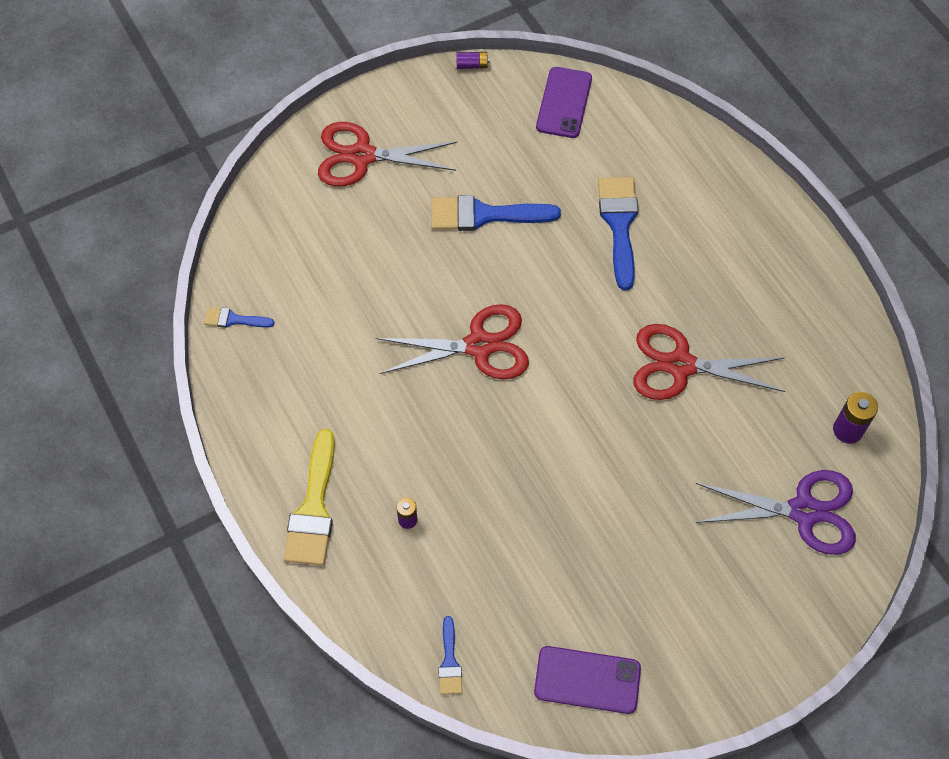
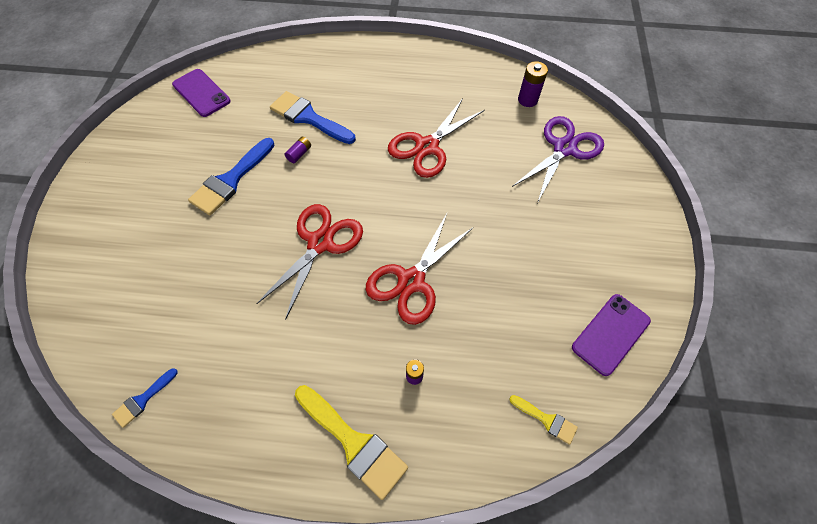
camera: 55 degrees left, 0 degrees up
red scissors [318,122,457,187] -> red scissors moved to [366,214,474,325]
blue brush [438,616,462,695] -> yellow brush [510,395,578,445]
purple battery [456,52,490,69] -> purple battery moved to [285,137,311,163]

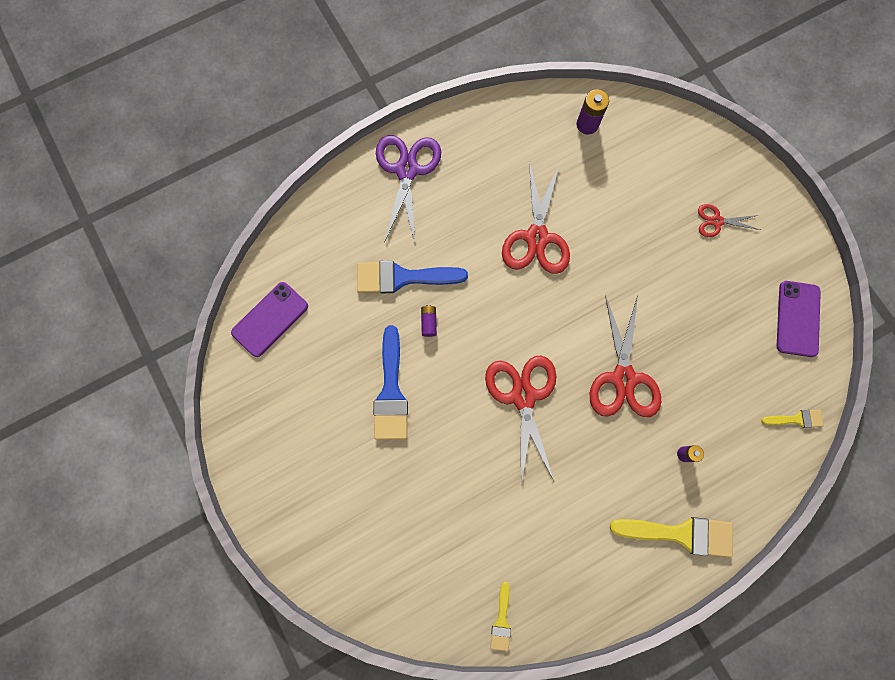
camera: 35 degrees left, 15 degrees up
blue brush [112,368,178,428] -> yellow brush [490,582,511,651]
purple phone [172,69,231,117] -> purple phone turned 60 degrees counterclockwise [231,282,308,357]
purple scissors [512,116,604,203] -> purple scissors moved to [376,135,441,243]
none -> red scissors [698,204,760,237]

